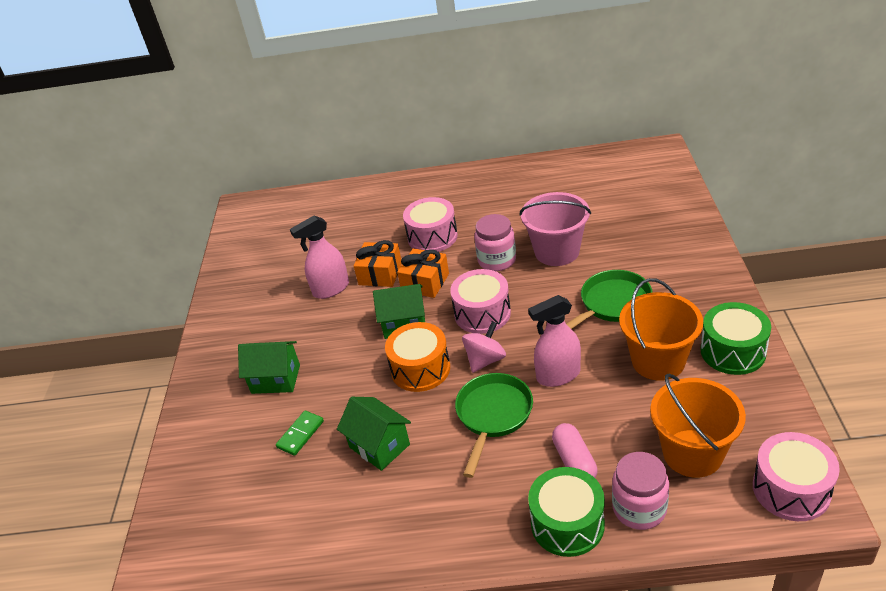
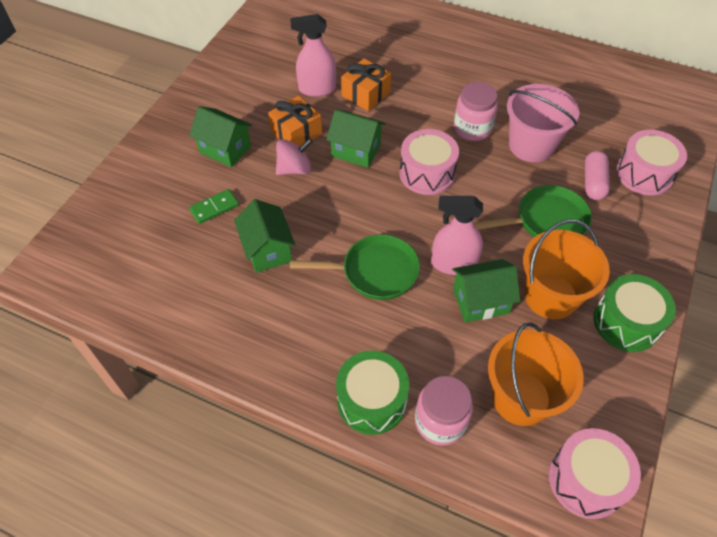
camera: 20 degrees right, 15 degrees up
orange drum [385,322,450,392] -> none
orange gift [397,248,449,298] -> orange gift moved to [268,96,322,147]
pink drum [403,197,458,252] -> pink drum moved to [616,130,687,195]
green pan [455,373,533,478] -> green pan turned 45 degrees clockwise [290,234,420,300]
pink spinning top [462,321,506,373] -> pink spinning top moved to [276,138,313,175]
pink capsule [552,423,598,478] -> pink capsule moved to [585,151,610,200]
none -> green house [452,259,520,322]

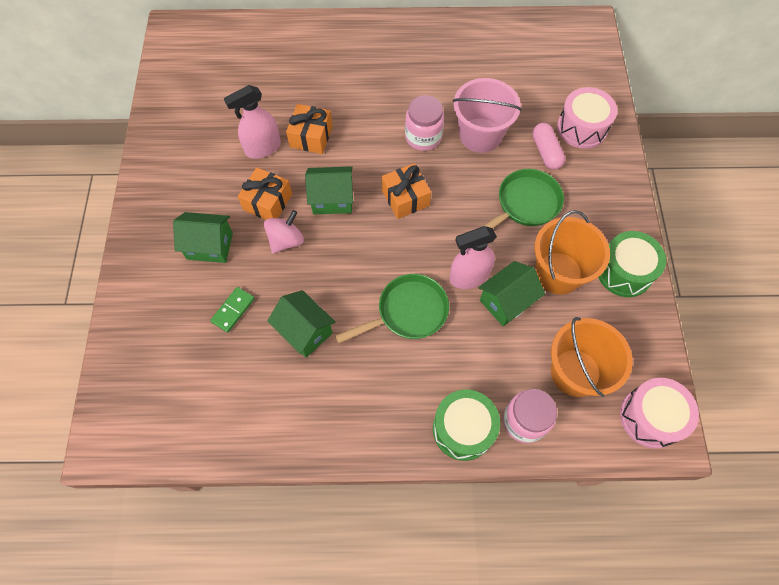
camera: 25 degrees left, 10 degrees up
pink drum [399,129,459,195] -> orange gift [382,163,431,219]

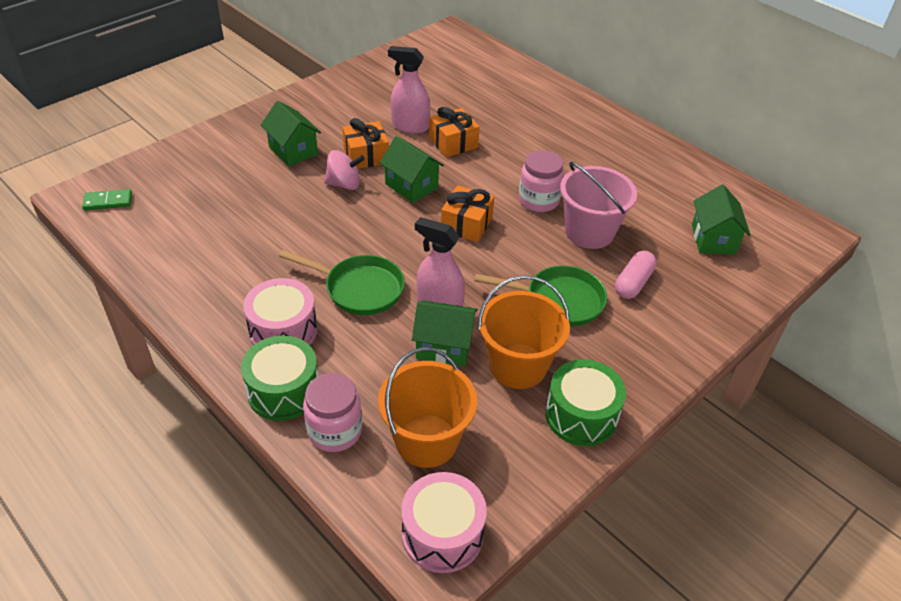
camera: 45 degrees right, 20 degrees down
green domino [210,287,255,333] -> green domino moved to [82,189,132,210]
green house [267,290,335,358] -> green house moved to [692,185,751,255]
pink drum [557,87,617,149] -> pink drum moved to [243,278,317,345]

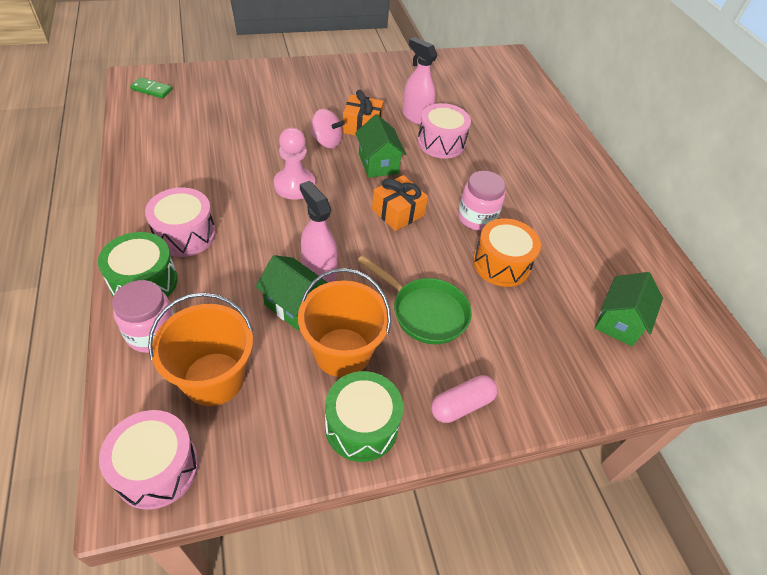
camera: 25 degrees right, 5 degrees up
green house [261,101,321,166] -> none
green pan [279,250,405,315] -> none
orange gift [429,107,480,157] -> pink drum [417,103,471,159]
pink bucket [560,161,637,249] -> orange drum [473,218,541,287]
pink capsule [615,251,657,299] -> pink capsule moved to [431,375,498,423]
none -> pink pawn [274,128,315,200]

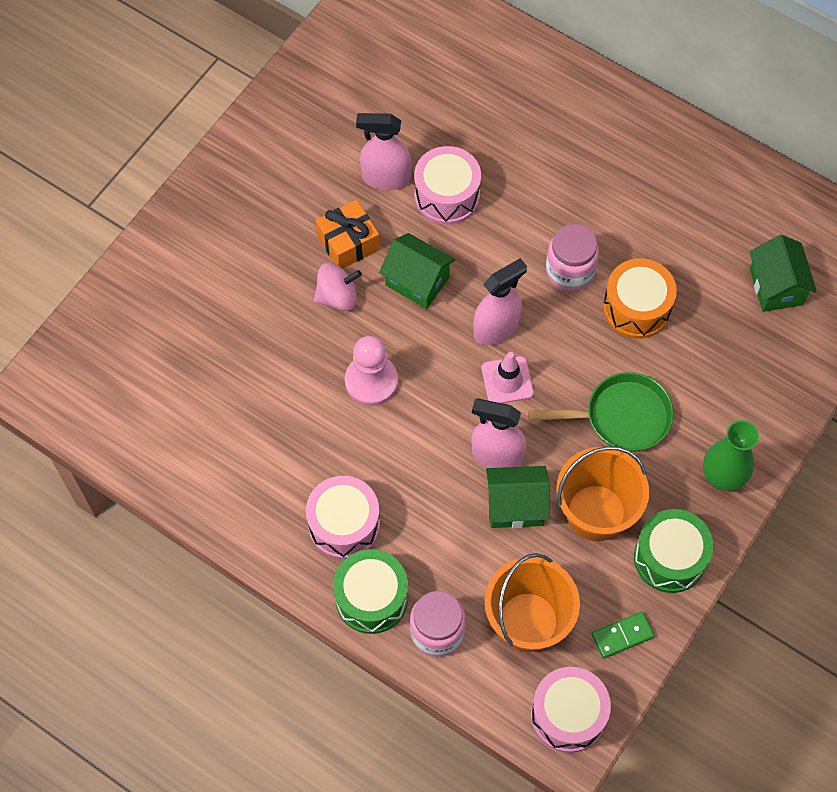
camera: 35 degrees left, 15 degrees up
green domino [130,77,172,98] -> green domino moved to [592,612,655,658]
orange gift [372,175,428,231] -> pink spray bottle [473,258,527,345]
pink capsule [431,375,498,423] -> green vase [703,420,759,491]
none -> pink traffic cone [481,352,534,403]

